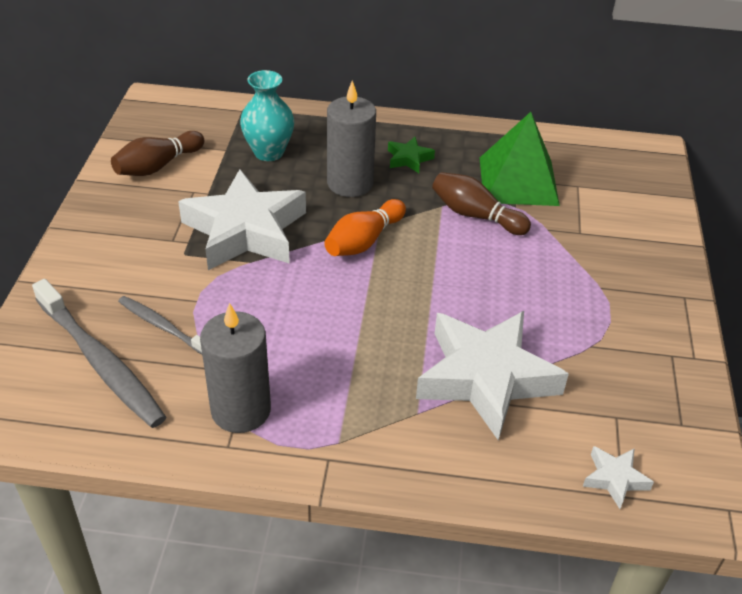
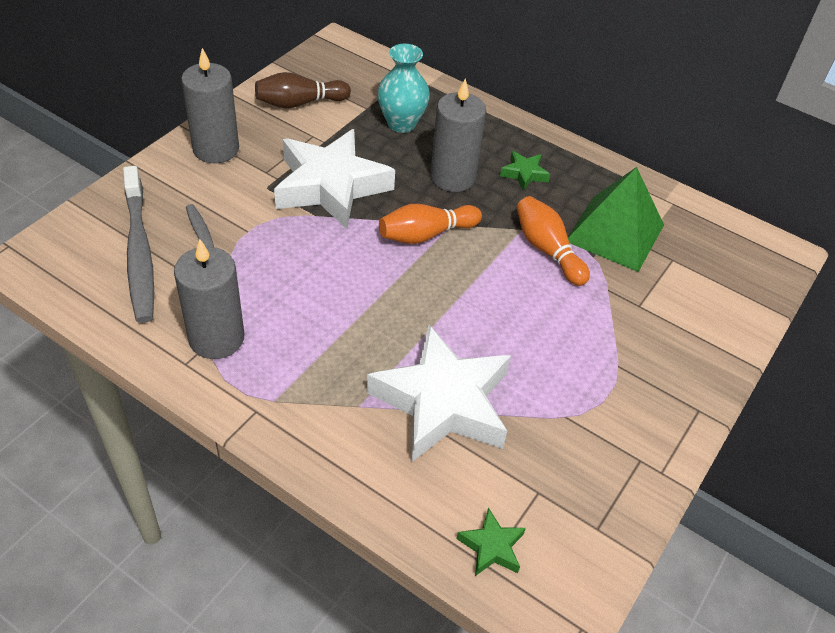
camera: 25 degrees right, 5 degrees up
brown bowling pin [432,172,531,235] -> orange bowling pin [517,196,590,286]
white star [583,446,654,509] -> green star [457,507,526,576]
none -> grey candle [181,48,239,163]

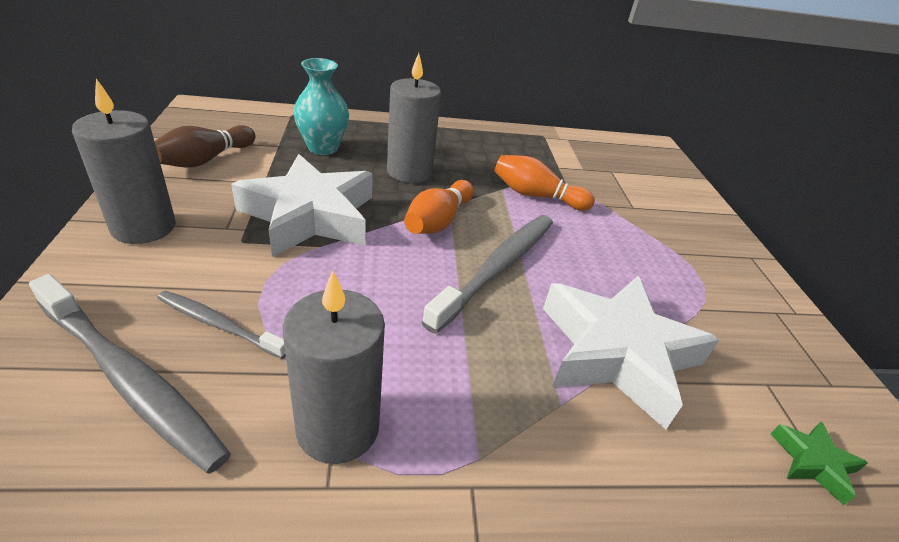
camera: 40 degrees left, 10 degrees down
green star [500,151,550,191] -> none
green pyramid [568,167,664,272] -> none
none -> grey toothbrush [422,215,553,334]

